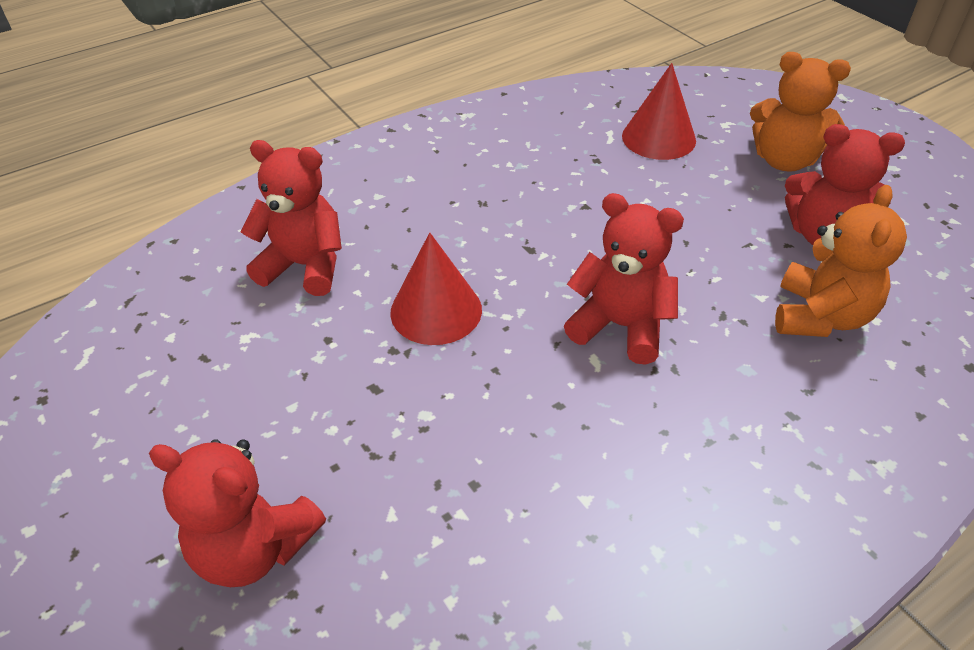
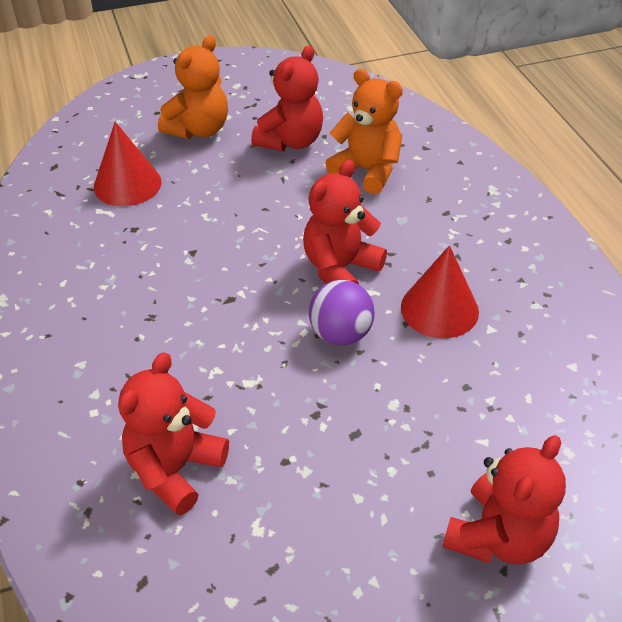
camera: 75 degrees left, 0 degrees up
red cone [390,233,482,345] -> red cone moved to [401,245,479,338]
none -> purple ball [309,280,375,345]

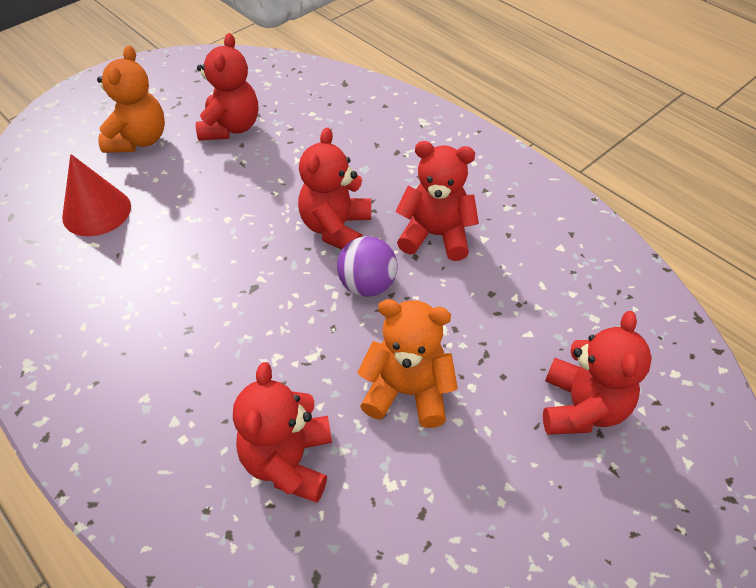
camera: 25 degrees left, 5 degrees up
orange teddy bear [325,69,403,194] -> orange teddy bear moved to [357,299,458,428]
red cone [401,245,479,338] -> red teddy bear [395,141,479,261]

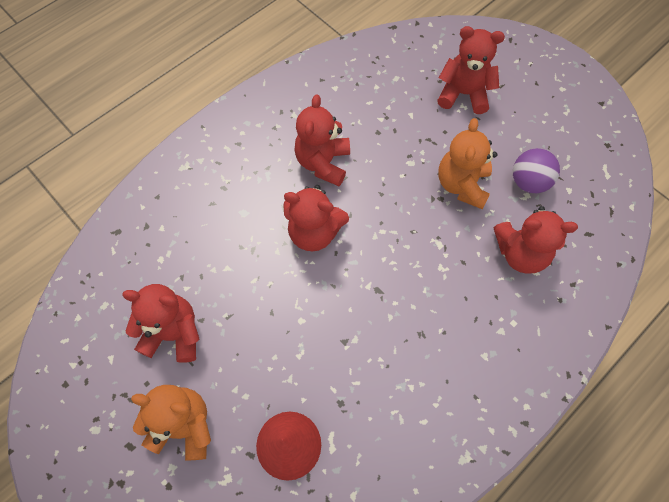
camera: 90 degrees left, 15 degrees up
purple ball [337,236,398,297] -> purple ball moved to [513,148,560,193]

